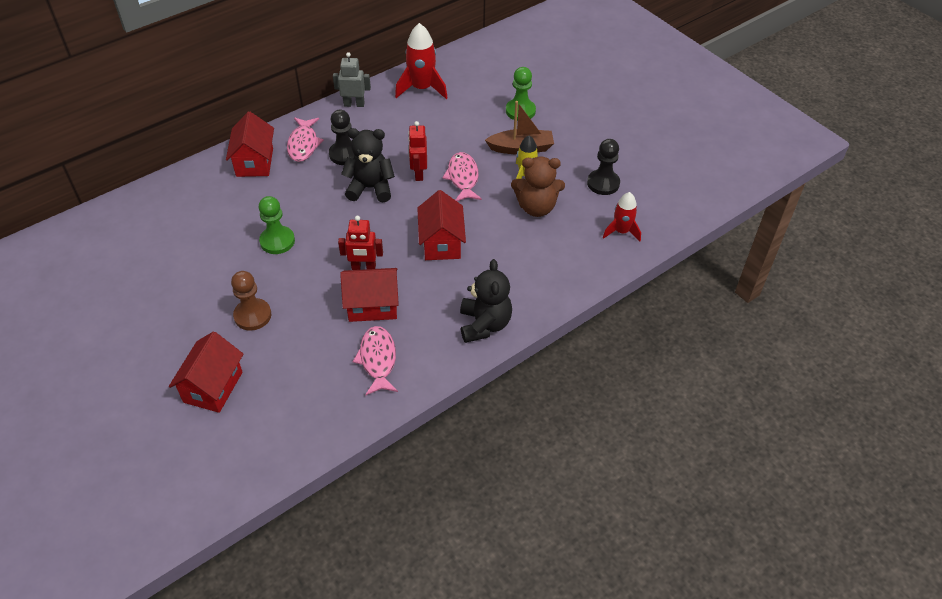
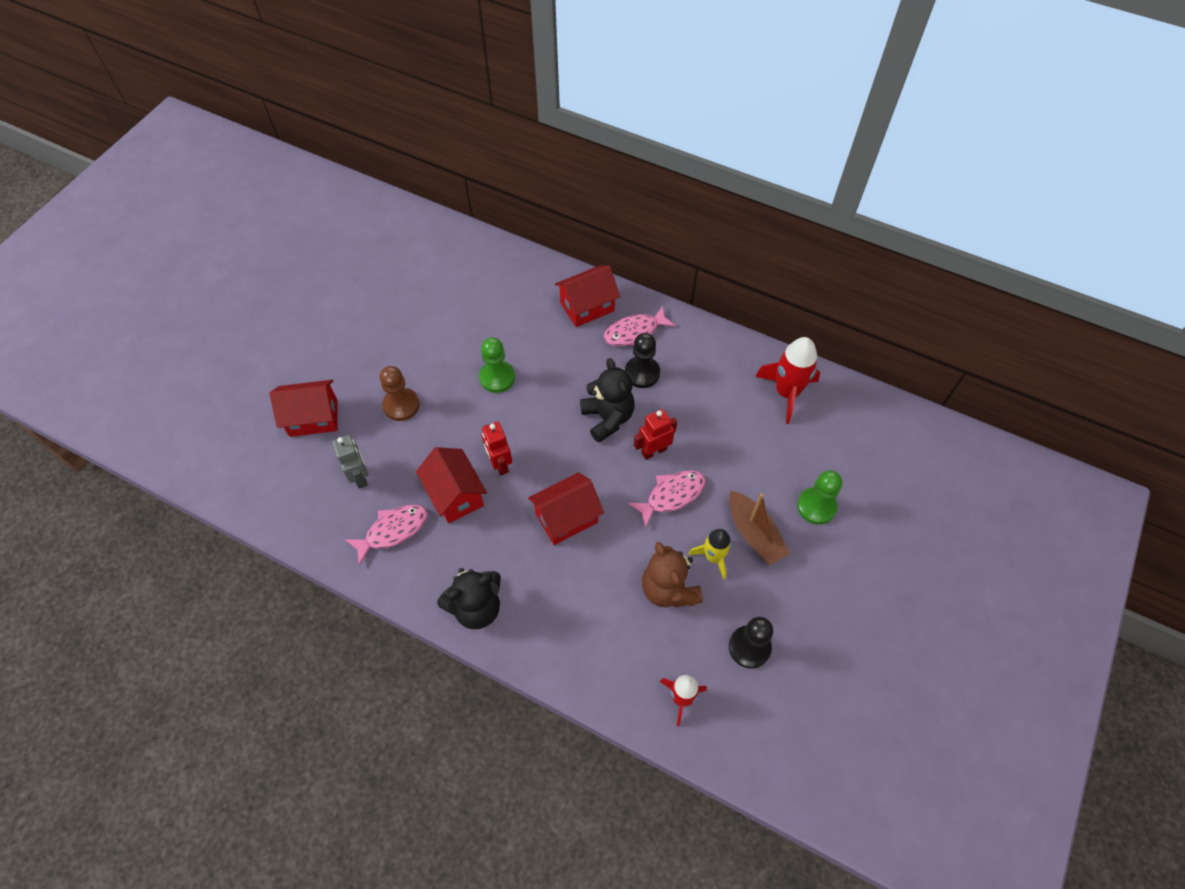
camera: 65 degrees right, 10 degrees up
grey robot [333,52,371,107] -> grey robot moved to [332,435,368,489]

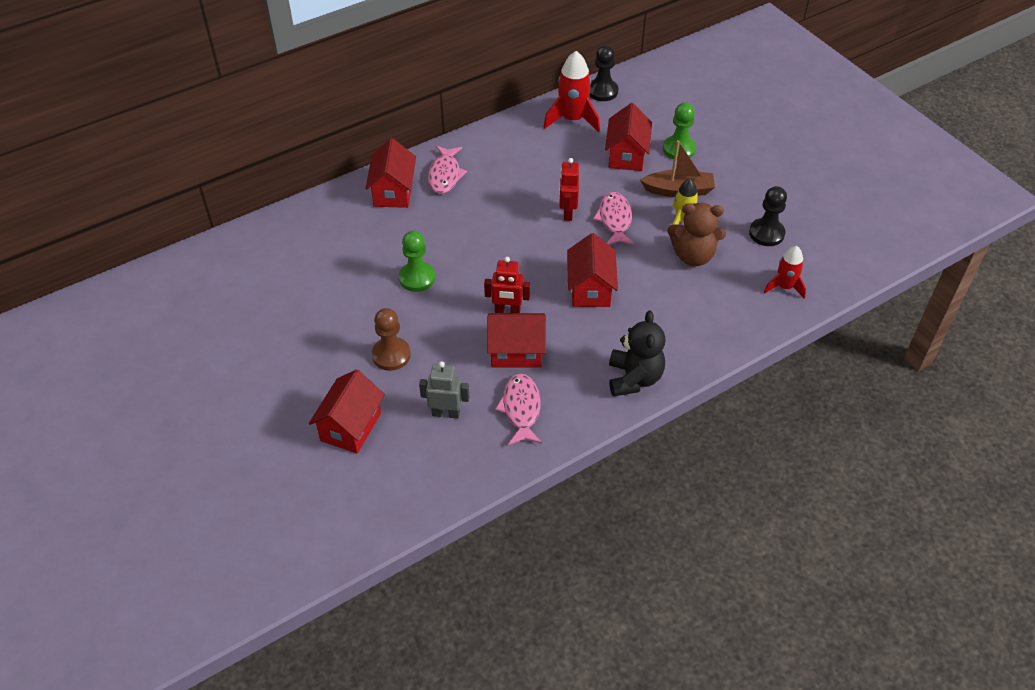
camera: 60 degrees left, 10 degrees down
black teddy bear [580,358,635,443] -> none
black pawn [625,333,660,388] -> black pawn moved to [589,45,619,101]
none -> red house [605,103,652,171]

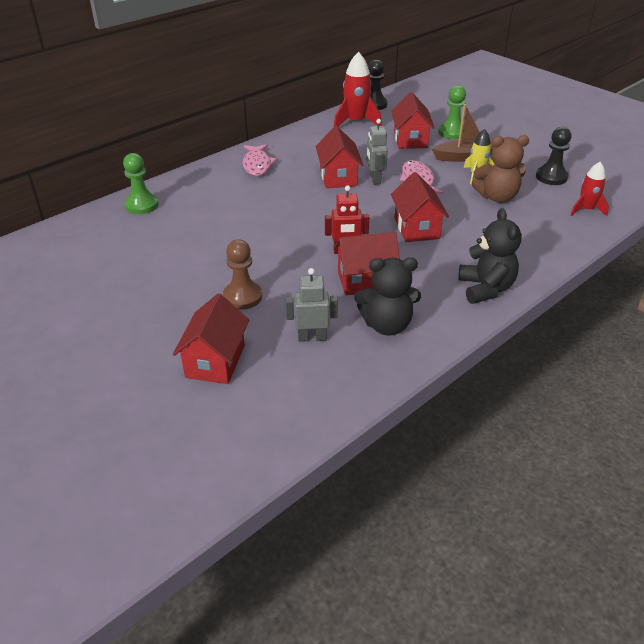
camera: 10 degrees left, 10 degrees down
red house [365,138,416,208] -> red house moved to [316,126,363,188]
green pawn [399,231,435,292] -> green pawn moved to [123,153,159,214]
pink fish [495,374,542,445] -> black teddy bear [354,257,421,336]
red robot [559,158,579,221] -> grey robot [366,119,388,185]

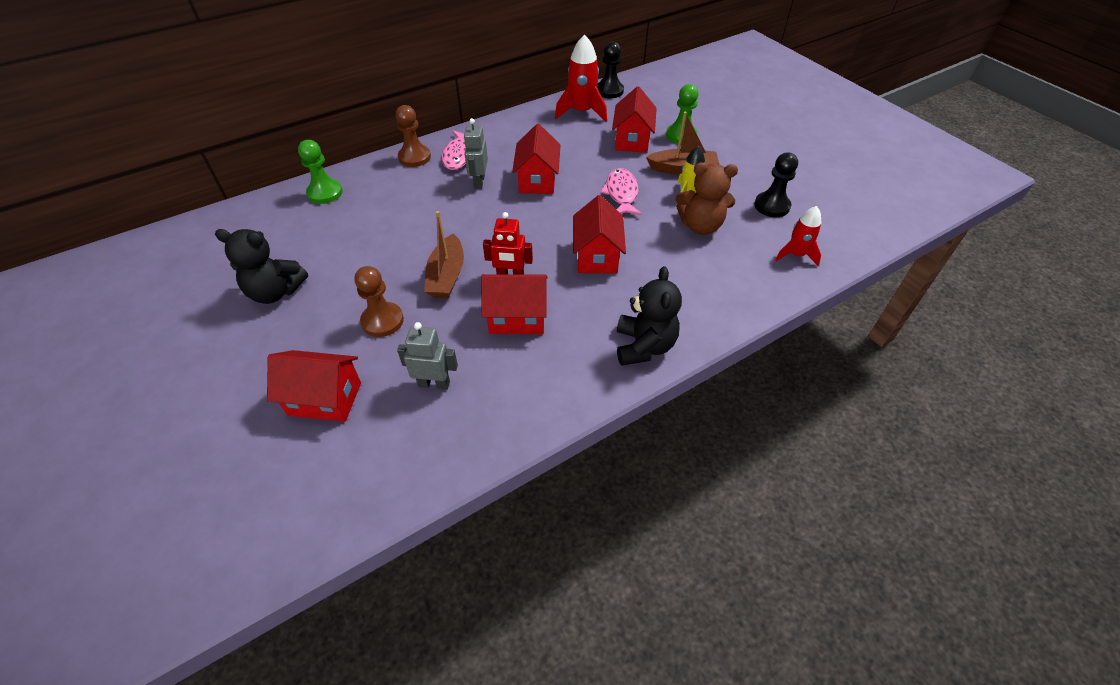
camera: 10 degrees right, 10 degrees up
red house [173,293,249,384] -> red house turned 75 degrees clockwise [267,350,361,422]
black teddy bear [354,257,421,336] -> black teddy bear moved to [215,229,308,304]
grey robot [366,119,388,185] -> grey robot moved to [464,118,488,189]
none -> brown pawn [396,105,431,167]
none -> brown boat [424,211,464,298]

